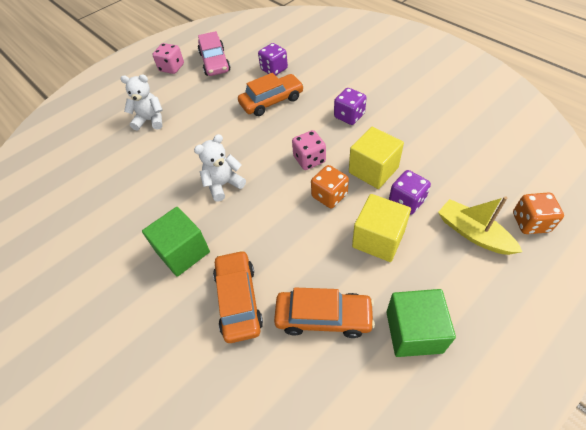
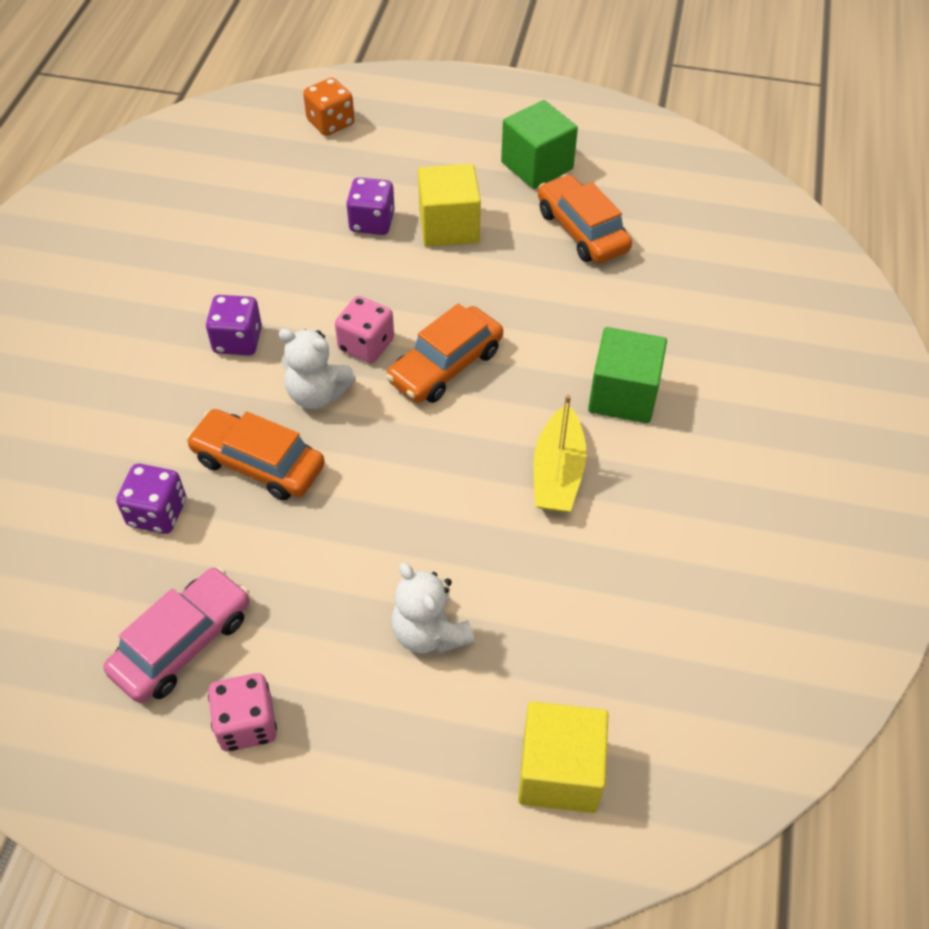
camera: 130 degrees left, 0 degrees up
white teddy bear [194,134,246,202] -> white teddy bear moved to [279,329,356,409]
orange car [213,250,263,343] -> orange car moved to [386,303,503,403]
orange dice [311,165,349,208] -> none
yellow cube [349,127,404,189] -> yellow cube moved to [518,701,609,813]
yellow boat [438,196,523,255] -> yellow boat moved to [533,395,586,512]

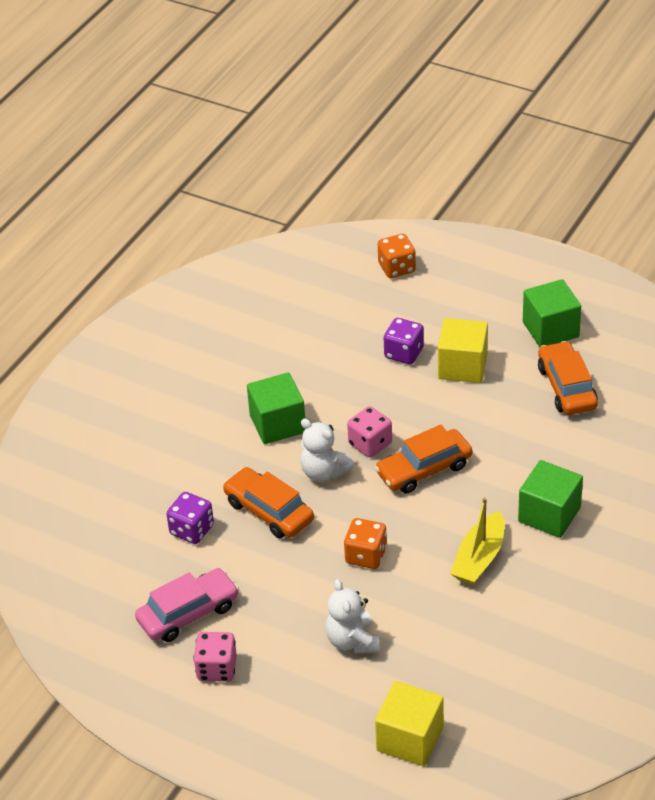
camera: 20 degrees right, 10 degrees down
purple dice [206,295,262,355] -> green cube [247,372,305,444]
none -> orange dice [344,518,387,569]

